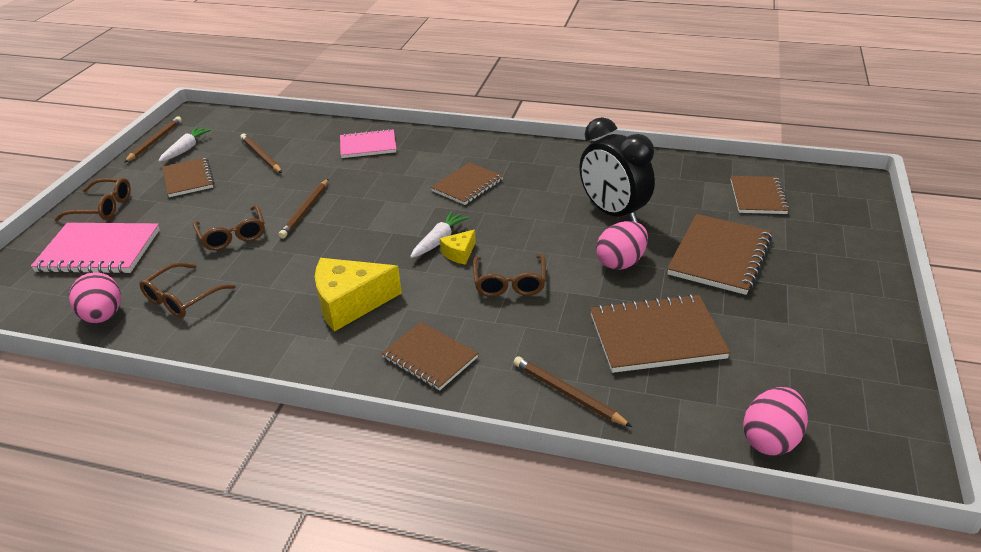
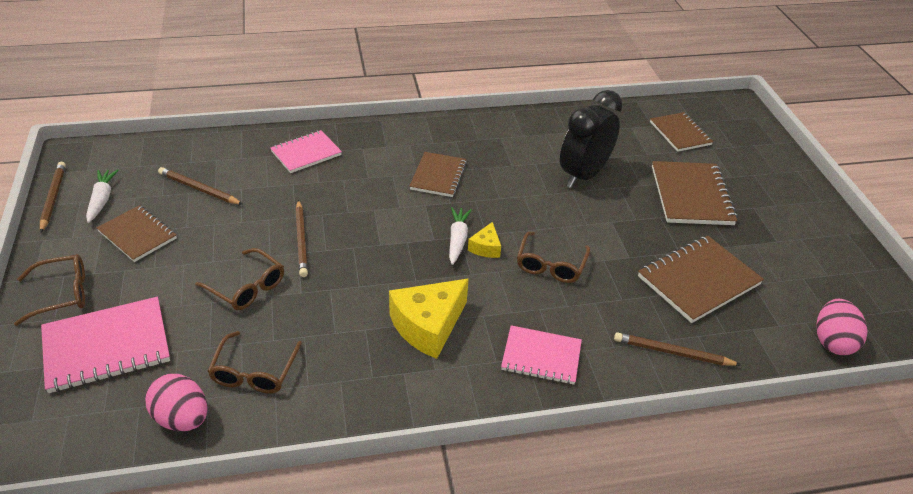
camera: 30 degrees left, 5 degrees up
brown notebook [381,322,478,391] -> pink notebook [501,325,582,385]
brown glasses [473,255,546,297] -> brown glasses turned 45 degrees clockwise [517,232,590,283]
black clock [580,117,655,223] -> black clock turned 105 degrees clockwise [560,90,623,188]
pink egg [596,221,648,270] -> none

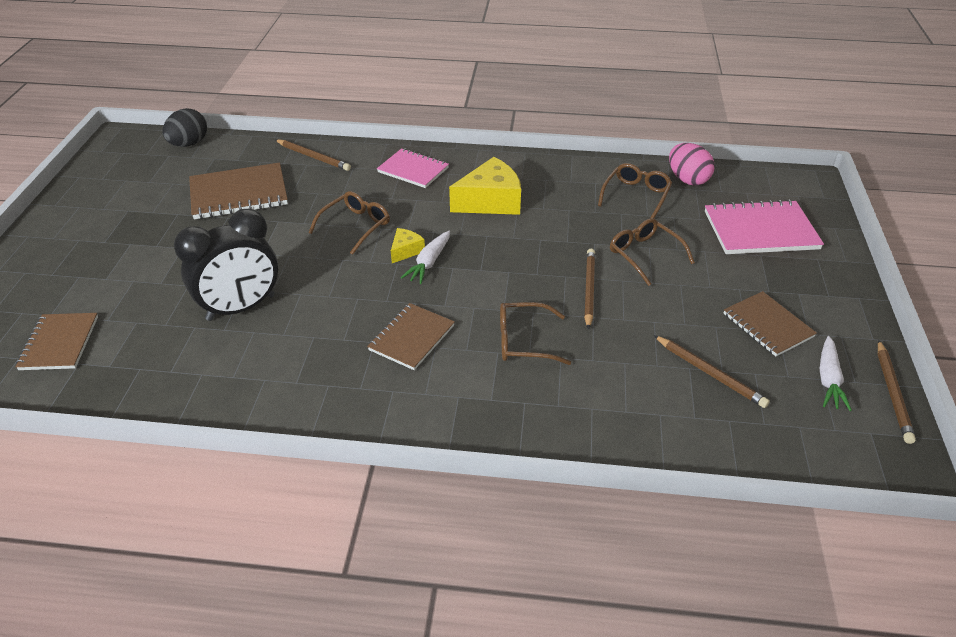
camera: 160 degrees left, 0 degrees up
brown glasses [14,254,85,326] -> brown glasses moved to [500,302,571,365]
pink notebook [271,130,342,173] -> none
brown notebook [652,161,738,225] -> none
pink egg [816,299,868,355] -> black egg [163,108,207,147]

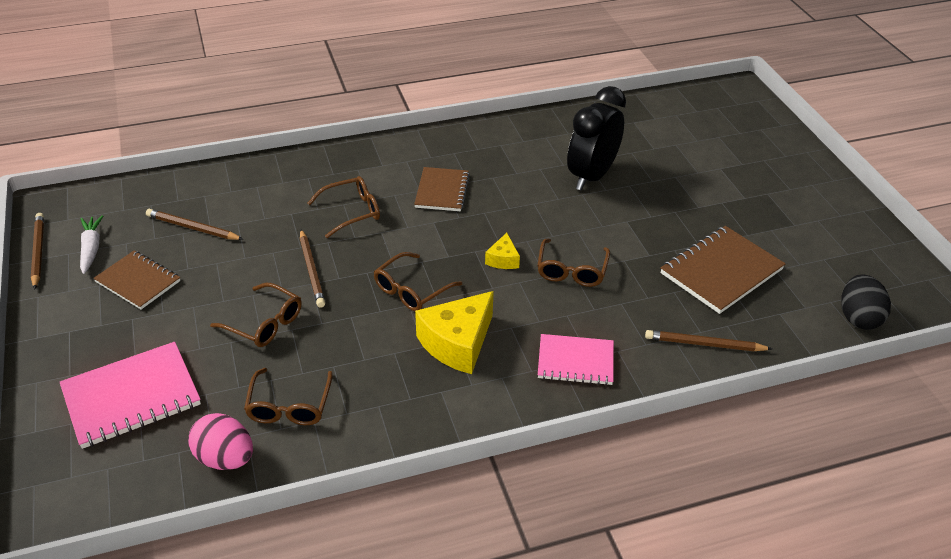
camera: 155 degrees right, 0 degrees up
brown notebook [15,313,98,370] -> none
white carrot [401,231,450,284] -> none
none -> brown glasses [374,252,462,311]

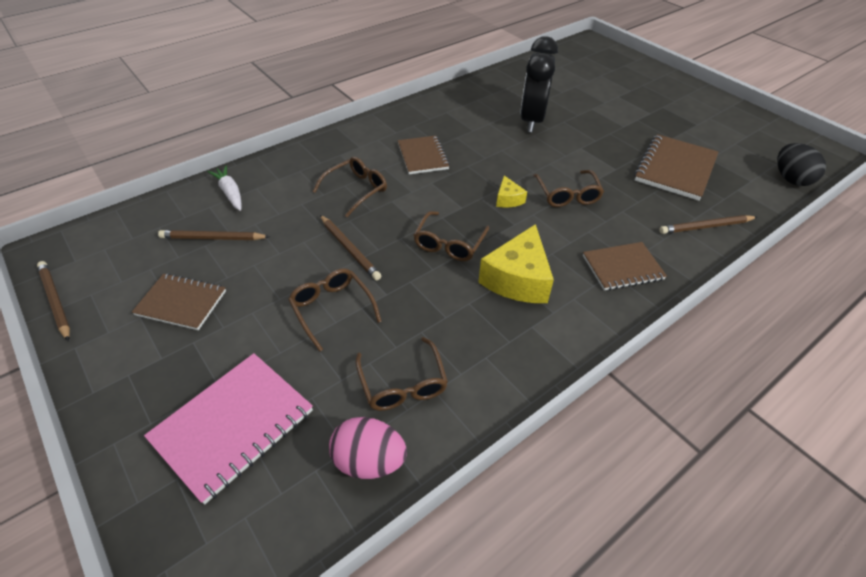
camera: 20 degrees left, 5 degrees up
white carrot [80,215,103,274] -> white carrot moved to [208,165,242,211]
brown glasses [210,283,302,347] -> brown glasses turned 135 degrees counterclockwise [288,268,382,352]
pink notebook [538,334,614,385] -> brown notebook [583,242,667,290]

